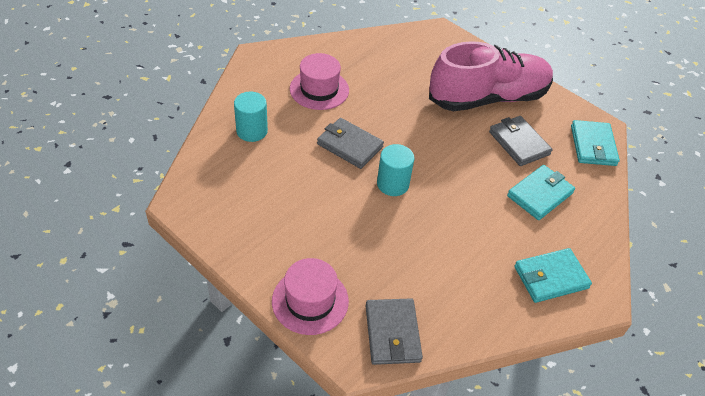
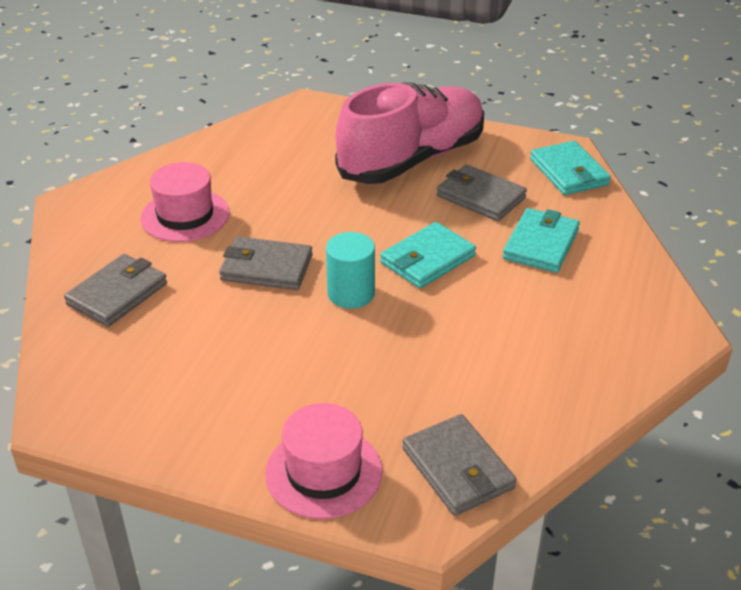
camera: 20 degrees left, 10 degrees down
turquoise cylinder [234,92,268,142] -> grey wallet [64,254,167,327]
turquoise wallet [514,248,592,303] -> turquoise wallet moved to [380,222,476,289]

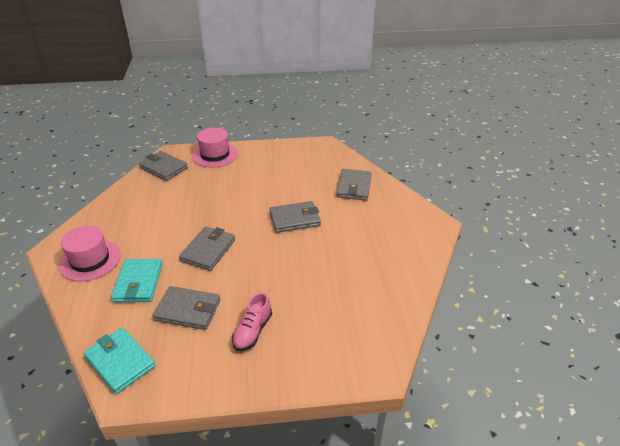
camera: 155 degrees right, 0 degrees up
pink hat [140,162,230,242] -> pink hat moved to [59,226,121,282]
turquoise cylinder [326,232,375,309] -> none
pink shoe [335,82,484,184] -> pink shoe [232,293,272,351], size x0.41
turquoise wallet [380,222,476,289] -> grey wallet [179,226,235,271]

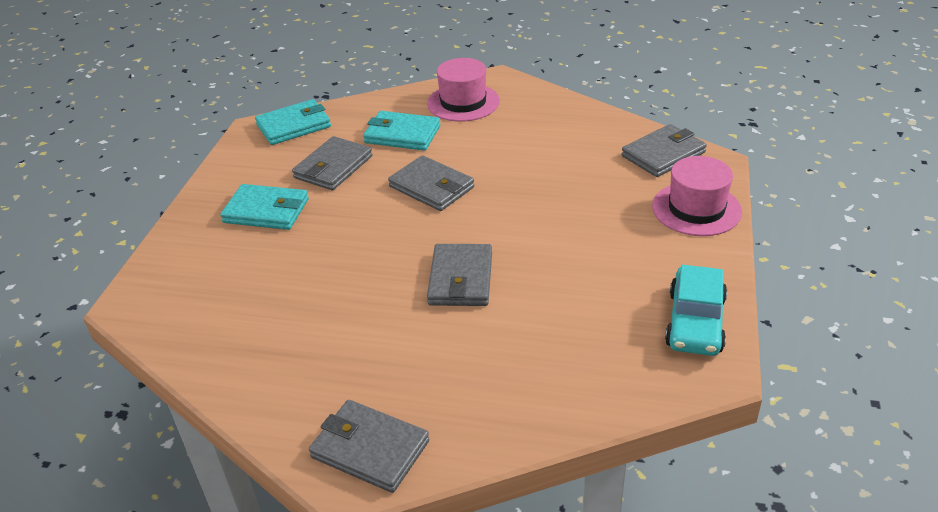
camera: 110 degrees right, 0 degrees up
pink shoe [232,293,272,351] -> turquoise wallet [220,184,309,230]
grey wallet [336,169,372,201] -> grey wallet moved to [309,400,430,493]
none -> turquoise car [665,265,727,356]

